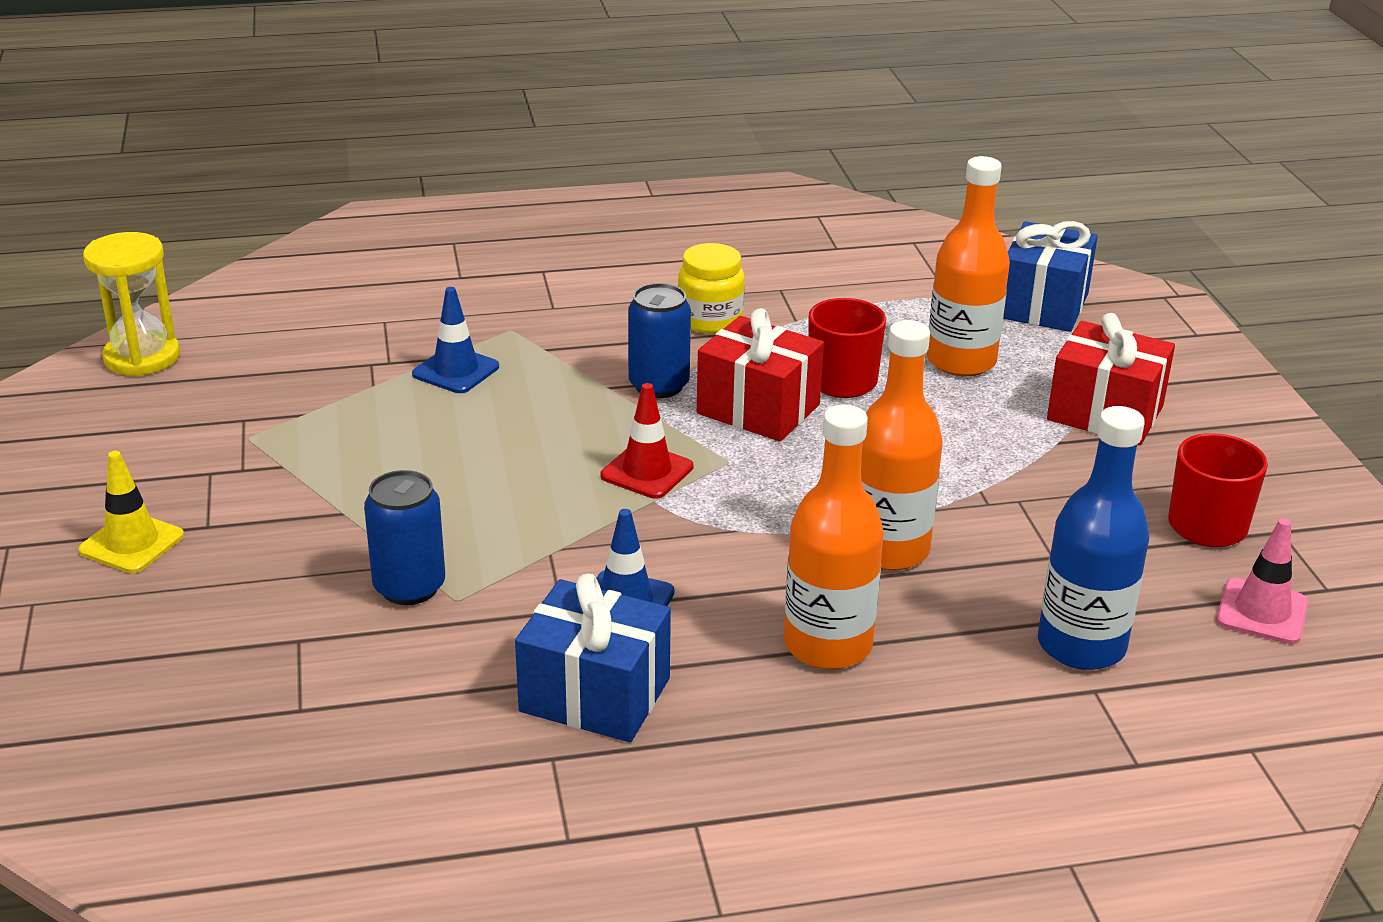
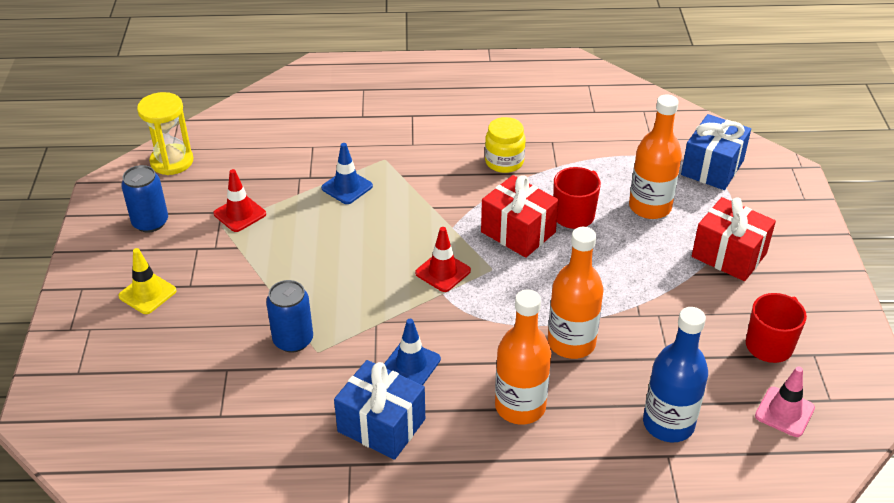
camera: 10 degrees right, 10 degrees up
blue can [628,283,691,398] -> blue can moved to [121,165,168,232]
none -> red traffic cone [213,169,266,232]

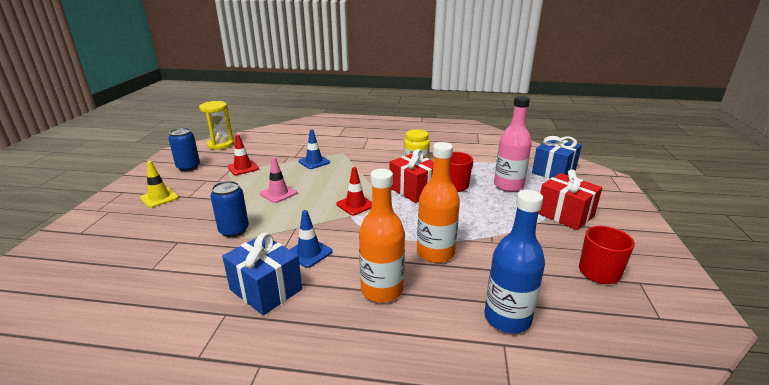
camera: 10 degrees right, 15 degrees down
orange bottle [629,94,682,219] -> pink bottle [494,96,532,192]
pink traffic cone [755,366,815,437] -> pink traffic cone moved to [260,157,297,203]

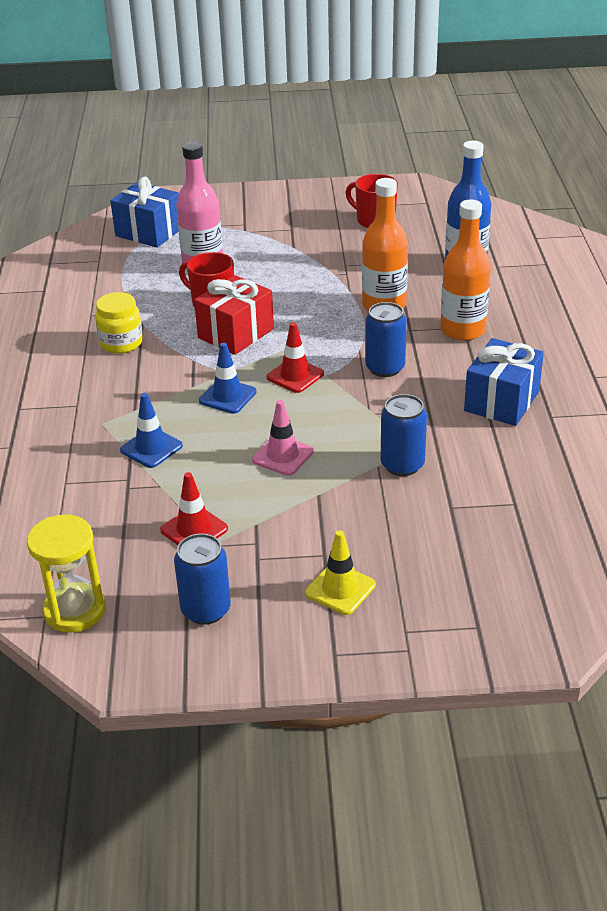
camera: 100 degrees left, 10 degrees up
blue traffic cone [289,210,332,268] -> blue traffic cone moved to [199,343,256,414]
red gift [538,169,602,230] -> none
none -> blue can [365,302,407,377]

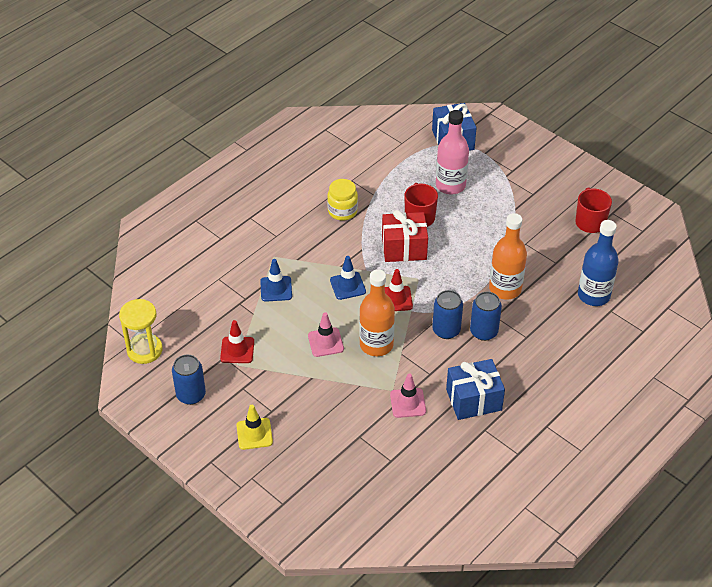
camera: 45 degrees right, 10 degrees up
blue can [381,394,427,476] -> blue can moved to [470,292,502,341]
orange bottle [440,200,491,341] -> orange bottle moved to [359,269,395,356]
none -> pink traffic cone [390,373,426,418]

